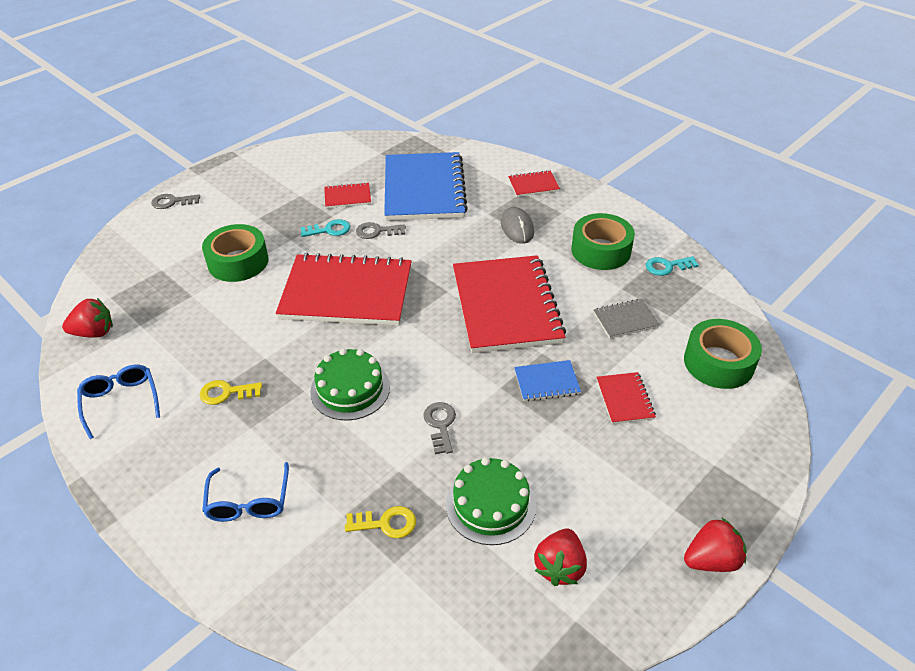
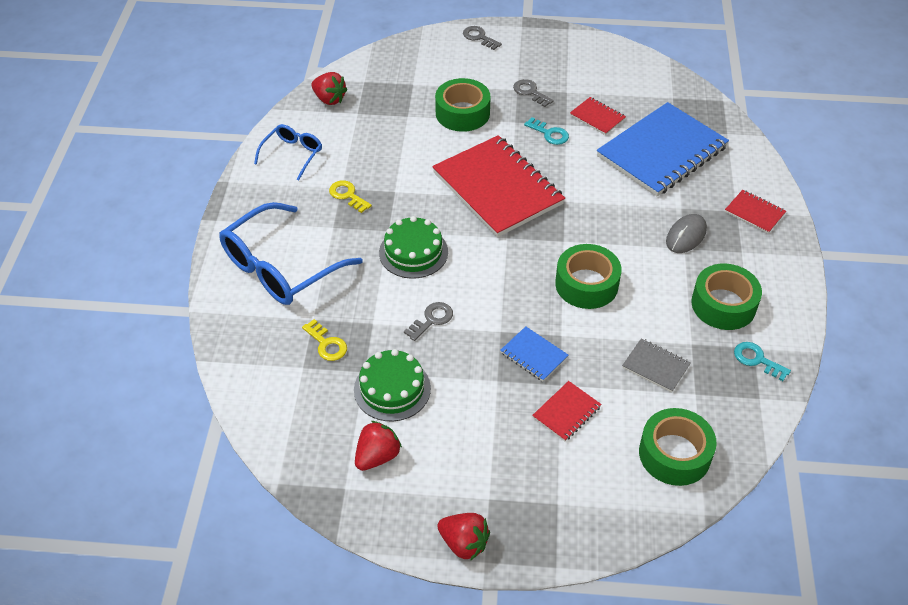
camera: 50 degrees right, 5 degrees up
blue glasses [202,462,289,522] -> blue glasses [219,202,363,305], size x1.87
grey key [356,222,406,239] -> grey key moved to [513,79,554,107]
red notebook [453,255,566,353] -> green tape [555,244,621,309]
red strawberry [534,528,587,586] -> red strawberry turned 150 degrees clockwise [355,421,402,471]

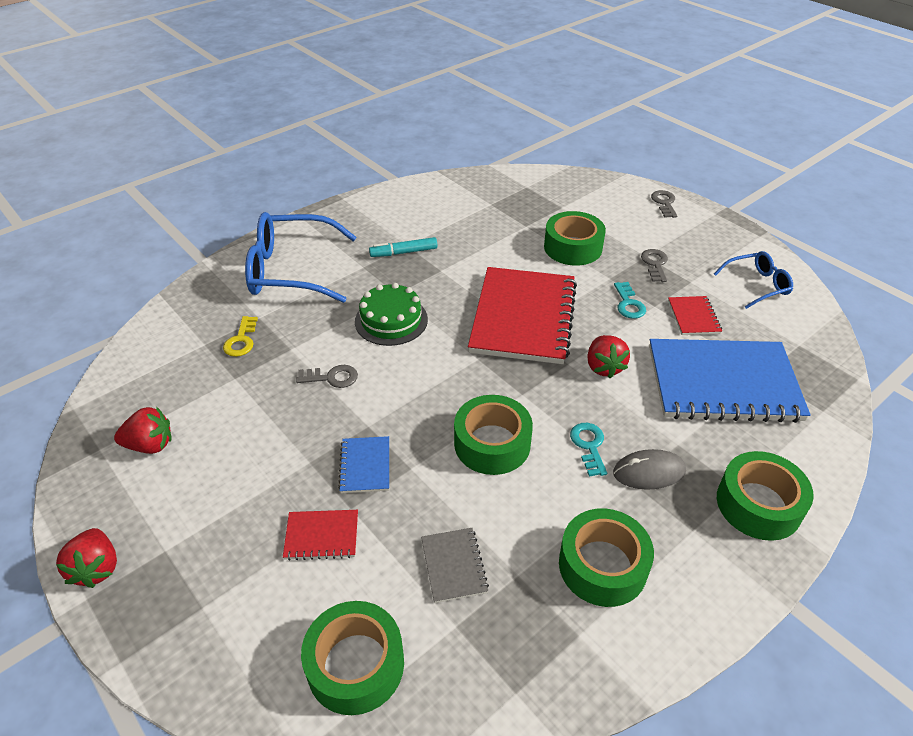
camera: 45 degrees right, 5 degrees down
blue glasses [254,124,322,180] -> blue glasses moved to [714,251,793,309]
red strawberry [311,72,348,105] -> red strawberry moved to [587,335,630,378]
yellow key [329,180,372,213] -> turquoise marker [369,237,437,257]
green cake [354,349,431,421] -> none
red notebook [725,190,786,233] -> green tape [717,451,814,541]
turquoise key [734,342,791,381] -> turquoise key moved to [570,423,607,476]

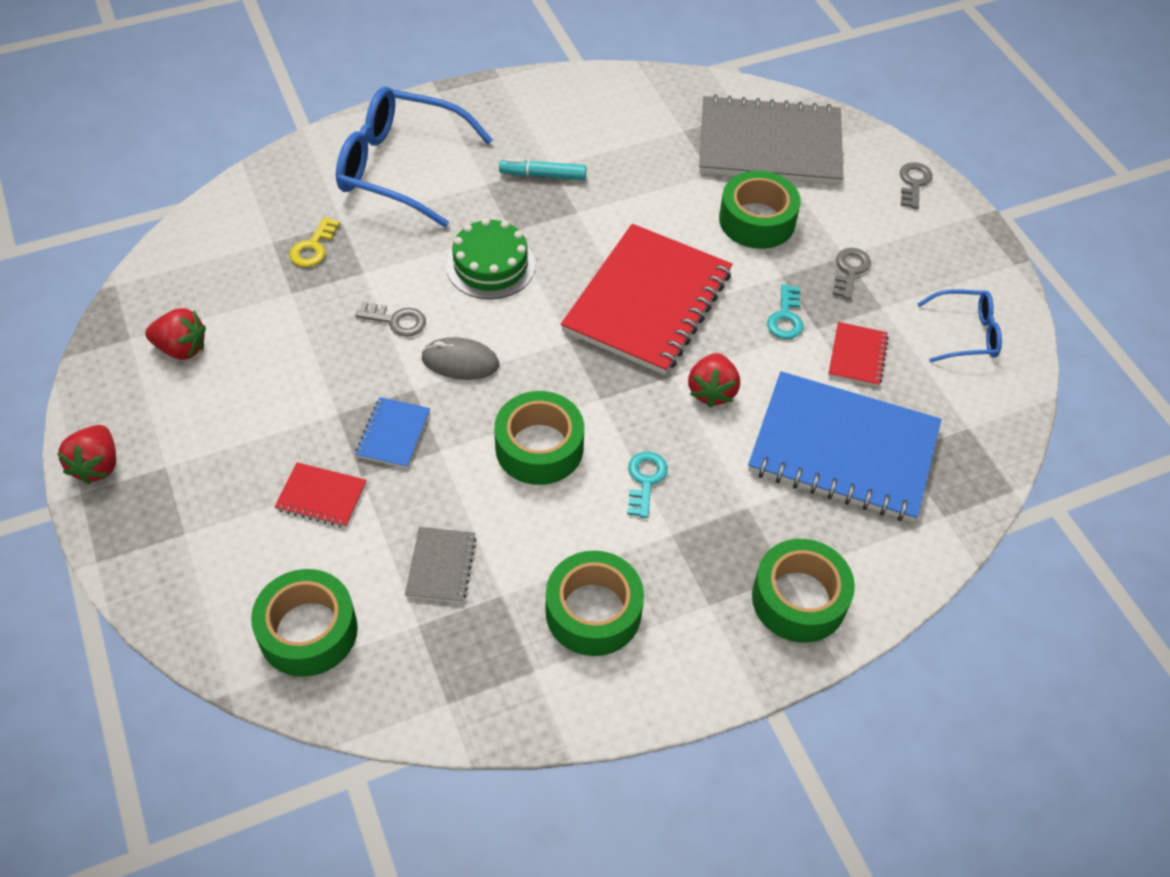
camera: 15 degrees right, 10 degrees up
grey mouse [613,449,686,490] -> grey mouse moved to [421,337,499,380]
none -> grey notebook [699,94,843,185]

